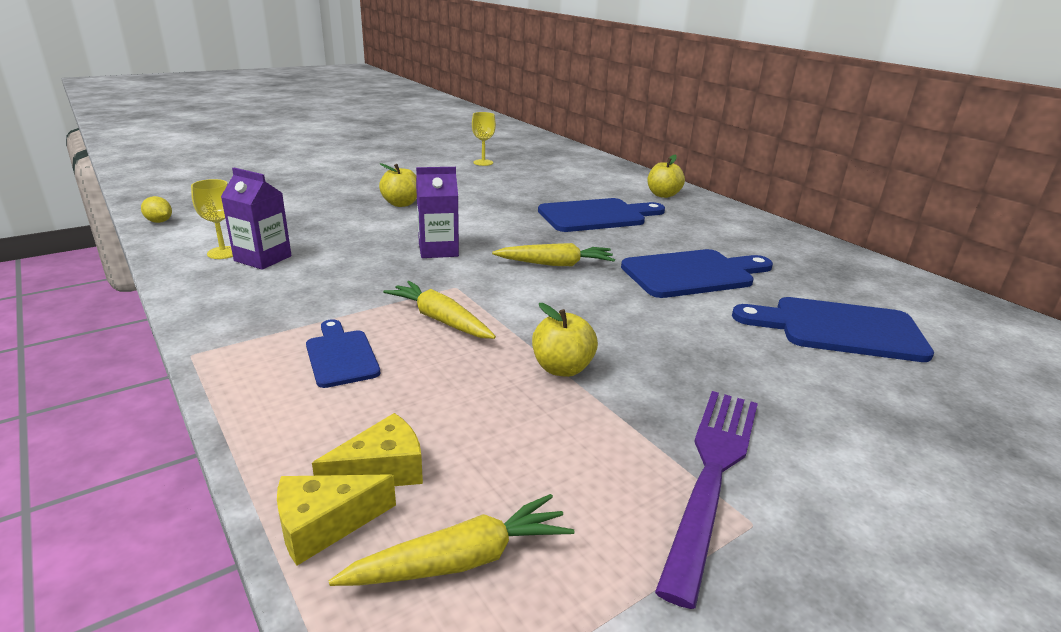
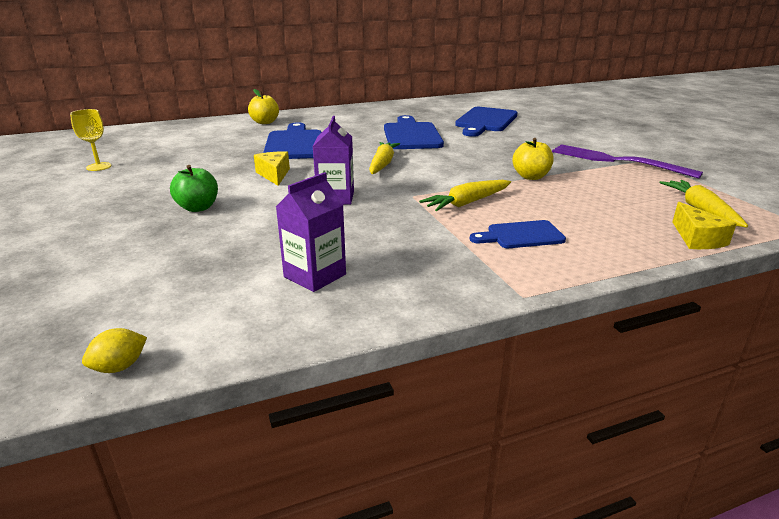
camera: 75 degrees left, 0 degrees up
yellow goblet [191,179,233,259] -> none
yellow cheese [312,413,423,486] -> yellow cheese moved to [254,151,290,186]
yellow apple [379,163,417,207] -> green apple [170,165,218,212]

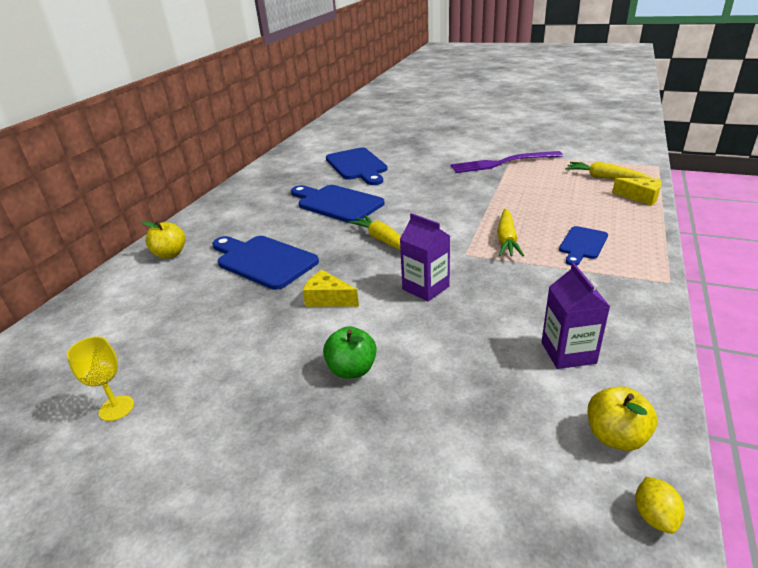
camera: 45 degrees left, 5 degrees up
yellow apple [513,138,554,180] -> yellow apple moved to [588,386,658,451]

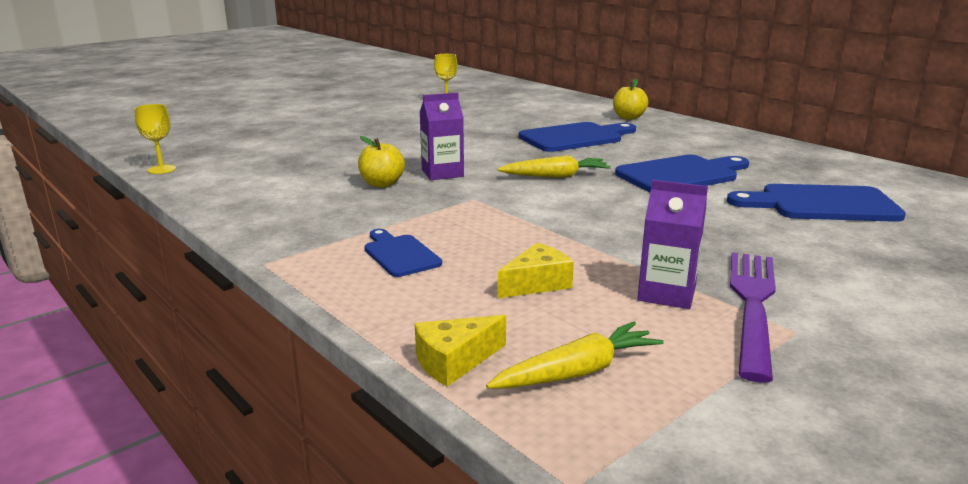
camera: 115 degrees right, 10 degrees down
yellow cheese [302,270,359,307] -> yellow cheese moved to [498,243,574,298]
green apple [323,326,377,379] -> none
yellow carrot [497,208,524,256] -> none
purple carton [542,263,610,369] -> purple carton moved to [637,180,708,309]
yellow apple [588,386,658,451] -> yellow apple moved to [358,136,405,187]
yellow lemon [635,477,685,534] -> yellow goblet [134,104,176,174]

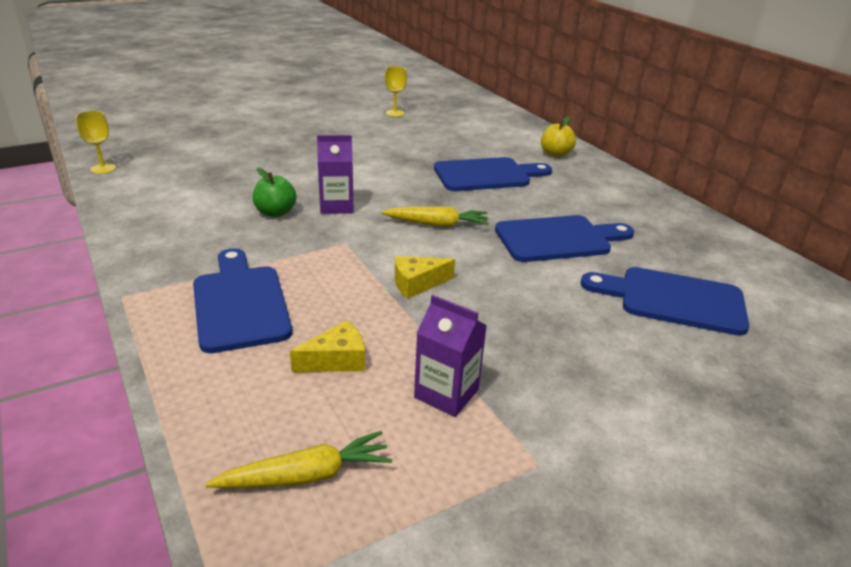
camera: 10 degrees right, 10 degrees up
yellow apple [358,136,405,187] -> green apple [253,168,297,217]
blue cutting board [364,229,442,277] -> blue cutting board [193,248,292,353], size x1.73
yellow cheese [415,315,506,386] -> yellow cheese moved to [395,256,455,299]
purple fork [730,252,776,383] -> none

